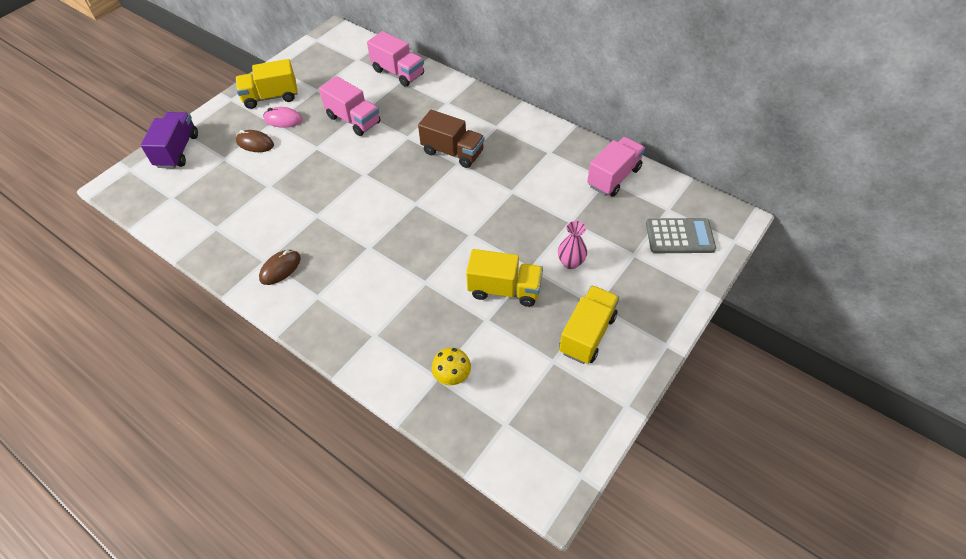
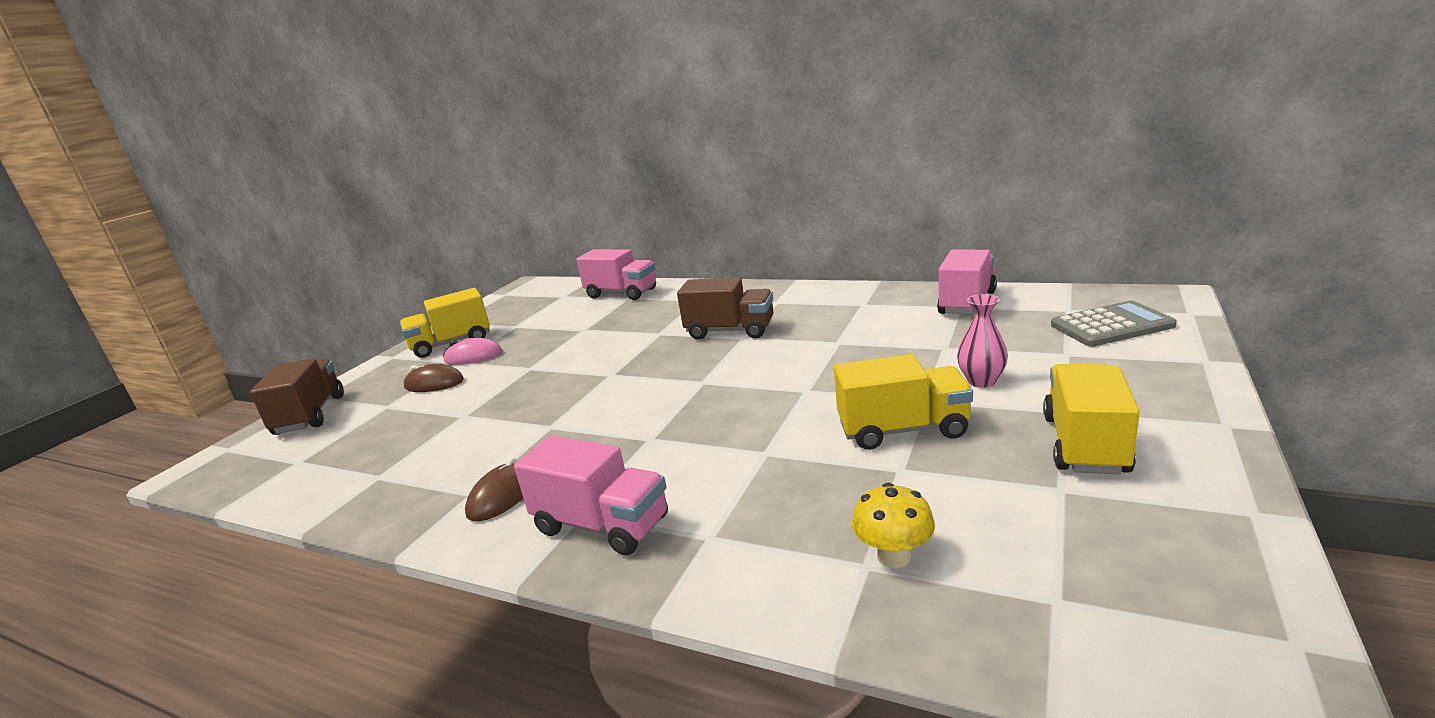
camera: 10 degrees left, 30 degrees down
purple truck [141,112,198,169] -> brown truck [250,358,344,435]
pink truck [319,76,380,136] -> pink truck moved to [514,435,668,556]

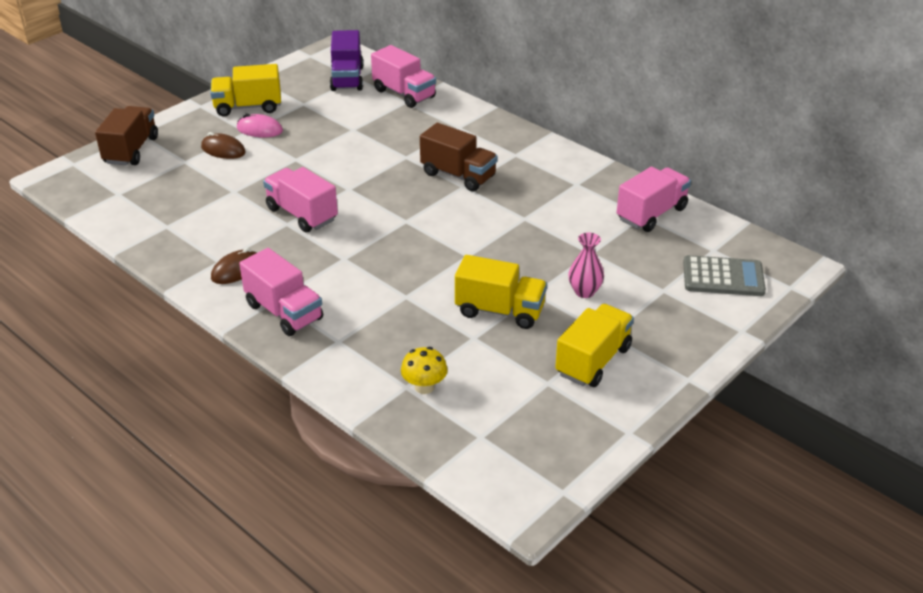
camera: 15 degrees right, 15 degrees up
none -> pink truck [263,167,338,233]
none -> purple truck [330,30,364,91]

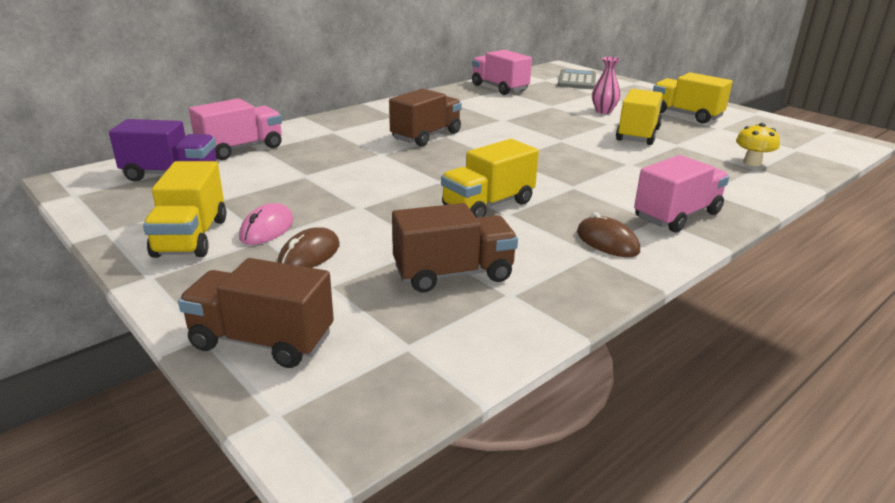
camera: 85 degrees left, 10 degrees down
pink truck [263,167,338,233] -> yellow truck [441,139,539,218]
none -> brown truck [392,203,518,293]

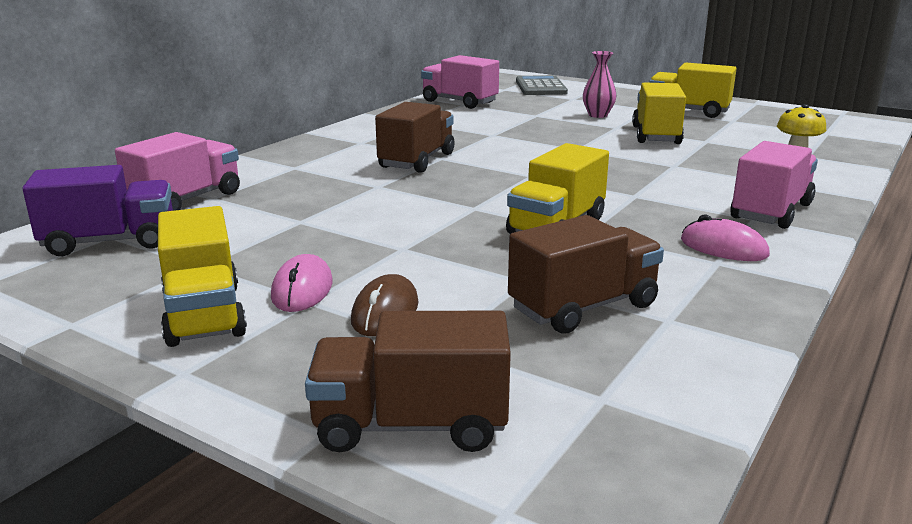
camera: 15 degrees left, 5 degrees down
brown mouse [577,212,640,257] -> pink mouse [681,214,770,261]

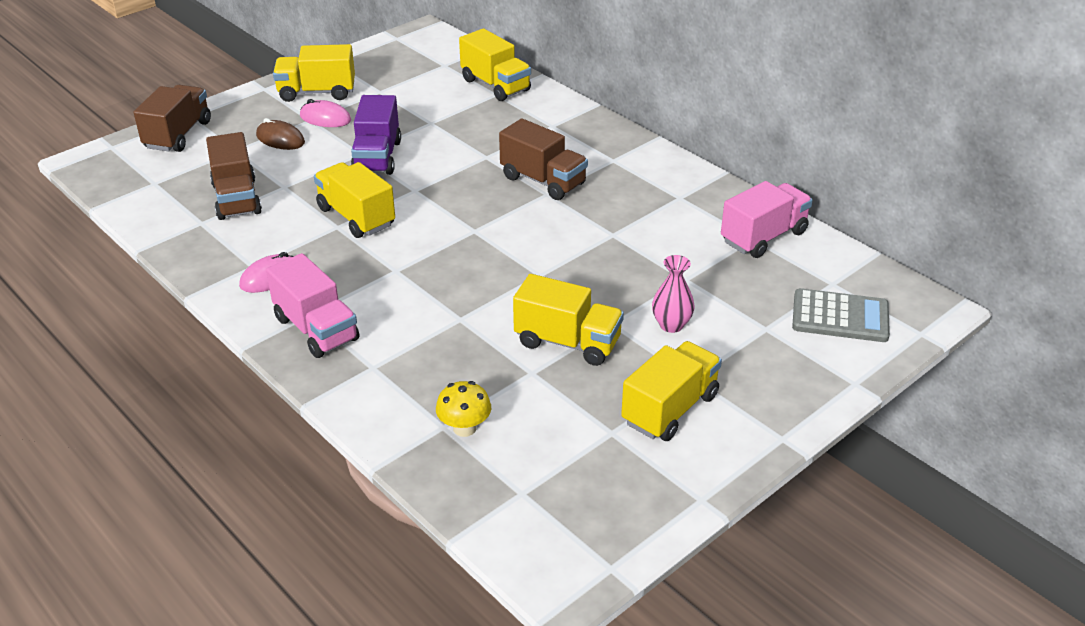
camera: 105 degrees right, 15 degrees up
purple truck [22,165,173,256] -> purple truck moved to [351,95,401,175]
pink truck [115,132,240,211] -> yellow truck [459,28,531,101]

